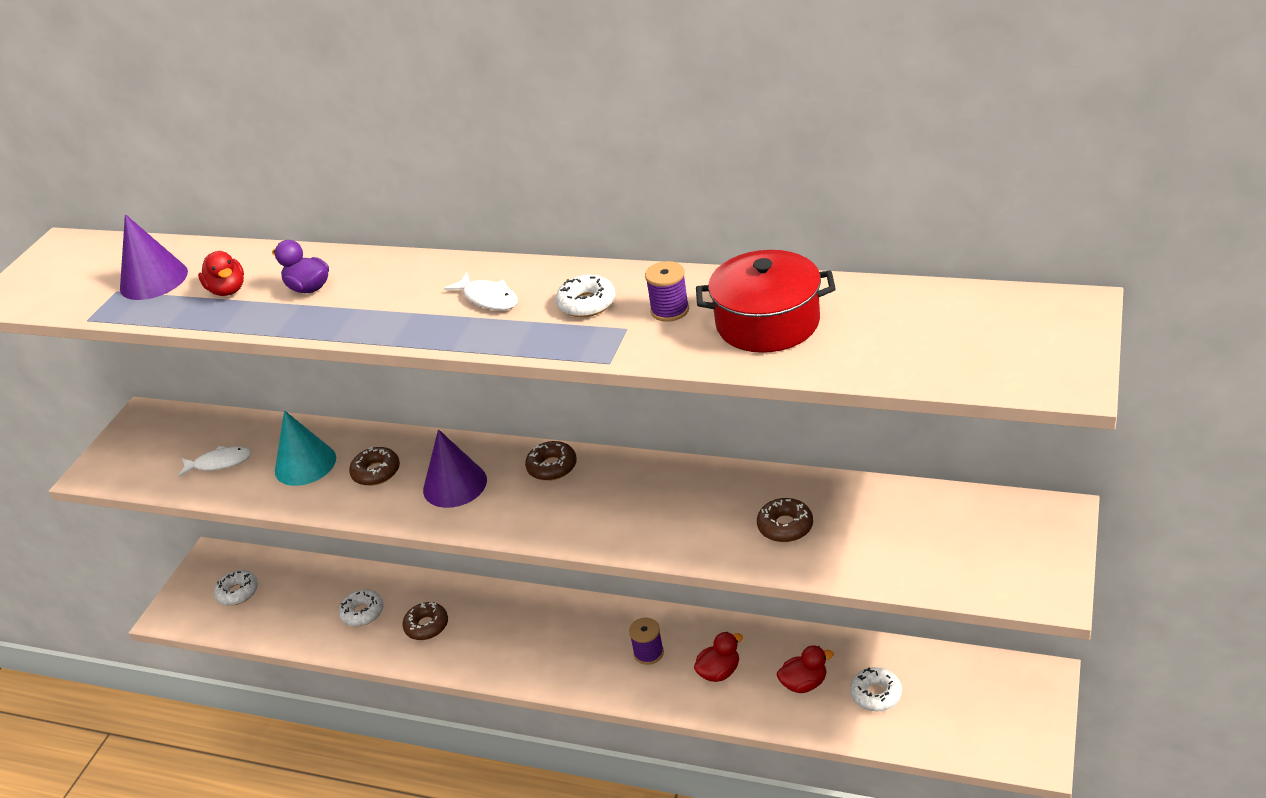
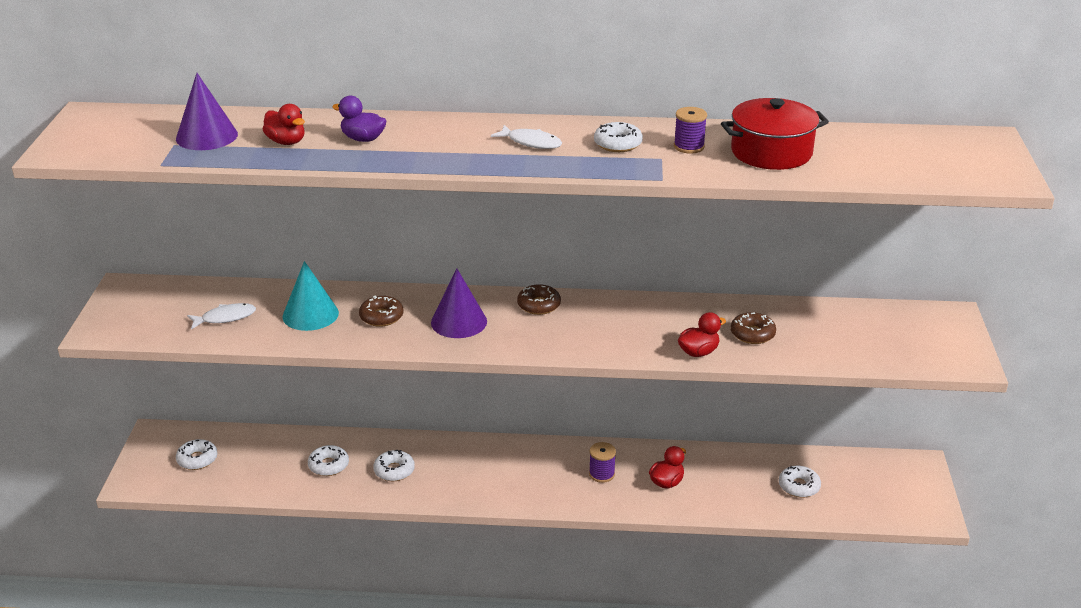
camera: 20 degrees left, 5 degrees down
brown donut [402,602,448,640] -> white donut [373,450,415,481]
red duck [777,645,834,693] -> red duck moved to [678,312,726,357]

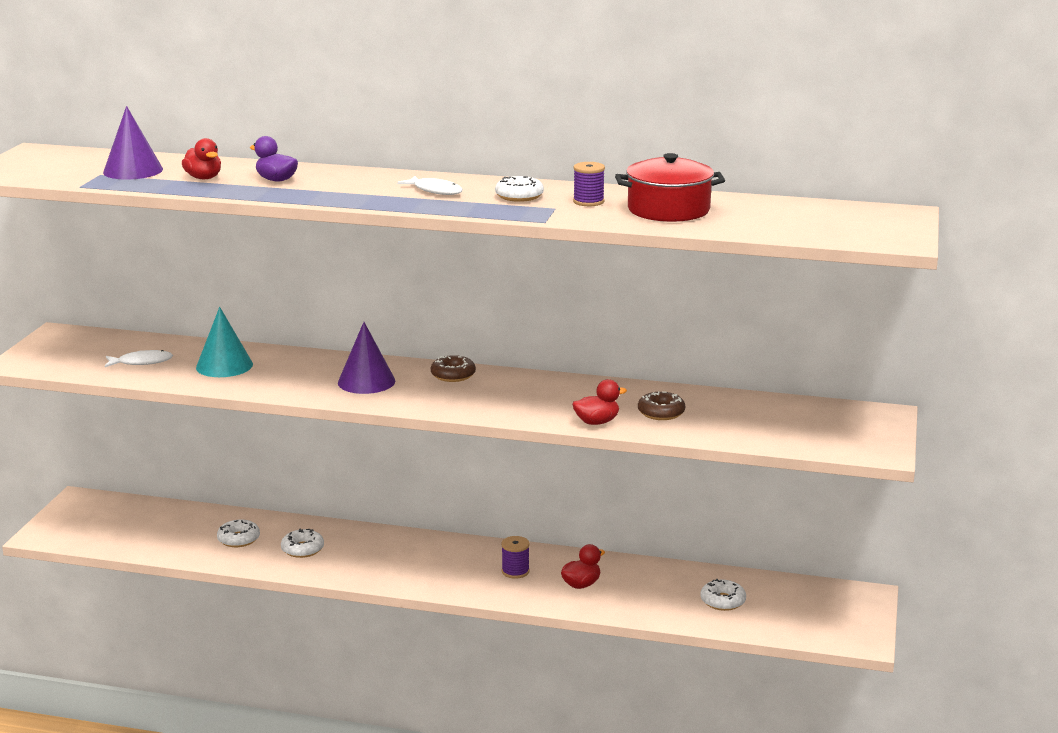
camera: 10 degrees right, 10 degrees down
white donut [176,439,218,470] -> none
brown donut [359,296,404,327] -> none

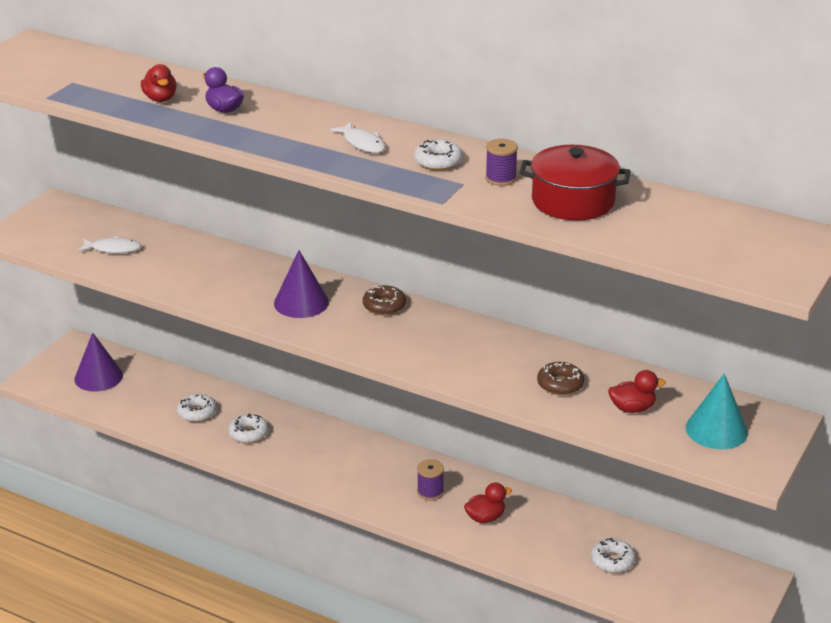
camera: 15 degrees right, 10 degrees up
purple cone [103,106,163,179] -> purple cone moved to [74,332,123,392]
turquoise cone [196,307,253,377] -> turquoise cone moved to [686,374,748,449]
red duck [572,379,627,425] -> red duck moved to [608,370,666,413]

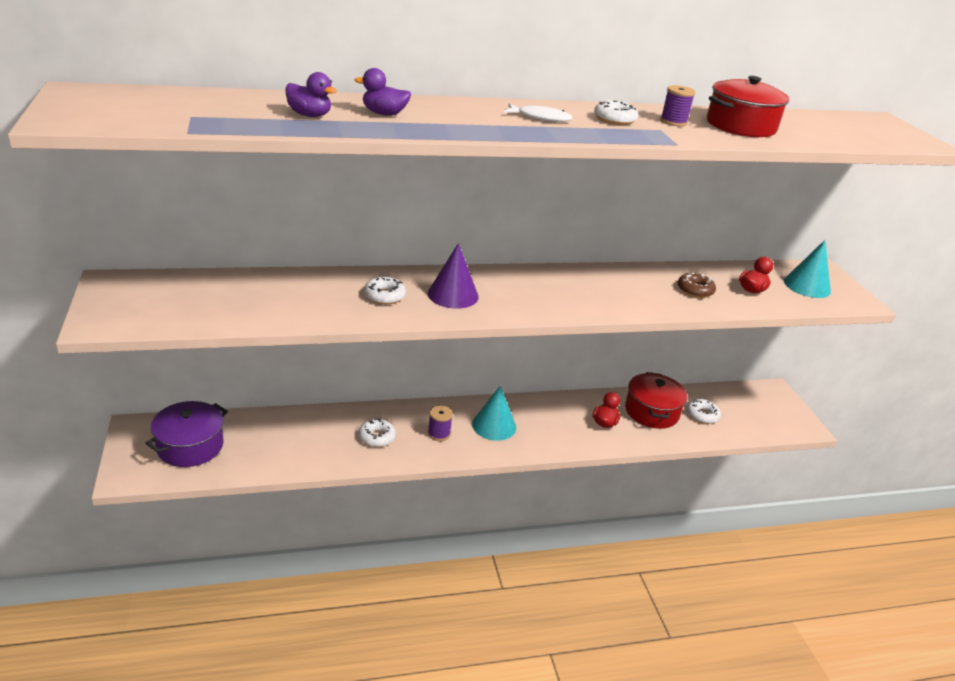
camera: 45 degrees left, 0 degrees up
purple cone [74,332,123,392] -> purple pot [146,401,228,467]
white fish [78,236,141,253] -> none
red duck [141,64,177,102] -> purple duck [285,72,337,117]
white donut [177,394,216,422] -> white donut moved to [364,277,406,304]
brown donut [363,285,406,315] -> none
purple spool [417,459,444,500] -> purple spool moved to [428,406,453,441]
none -> turquoise cone [472,386,516,441]
none -> red pot [625,372,687,429]

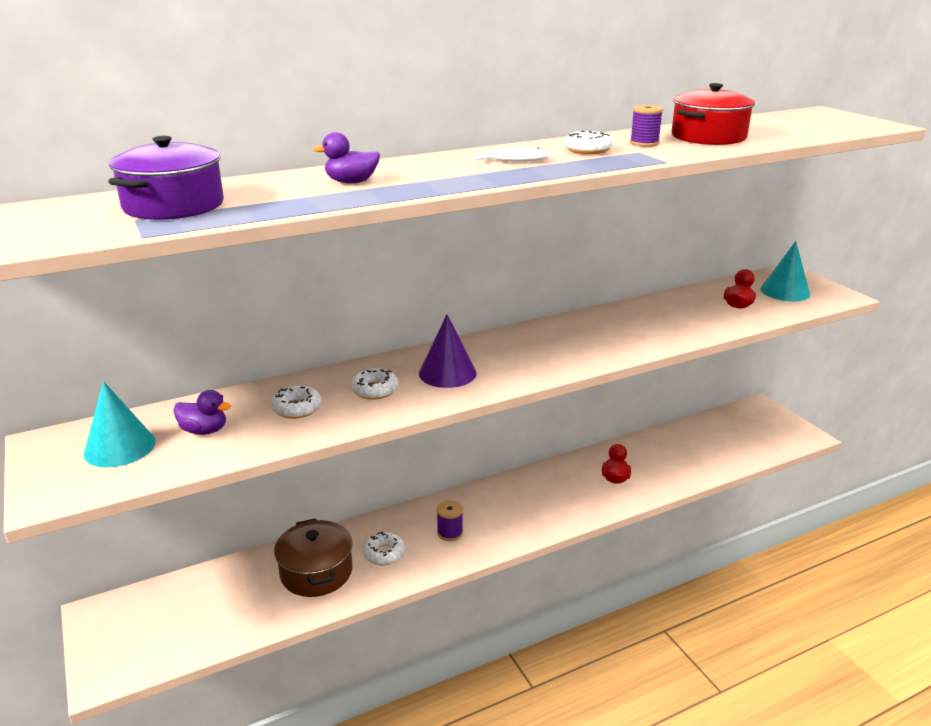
camera: 10 degrees left, 5 degrees down
purple pot [146,401,228,467] -> purple pot moved to [108,136,224,220]
purple duck [285,72,337,117] -> purple duck moved to [173,390,231,435]
turquoise cone [472,386,516,441] -> turquoise cone moved to [83,381,156,467]
red pot [625,372,687,429] -> none
brown donut [677,273,716,298] -> none
white donut [687,399,721,424] -> white donut moved to [271,385,322,419]
none -> brown pot [274,518,353,597]

